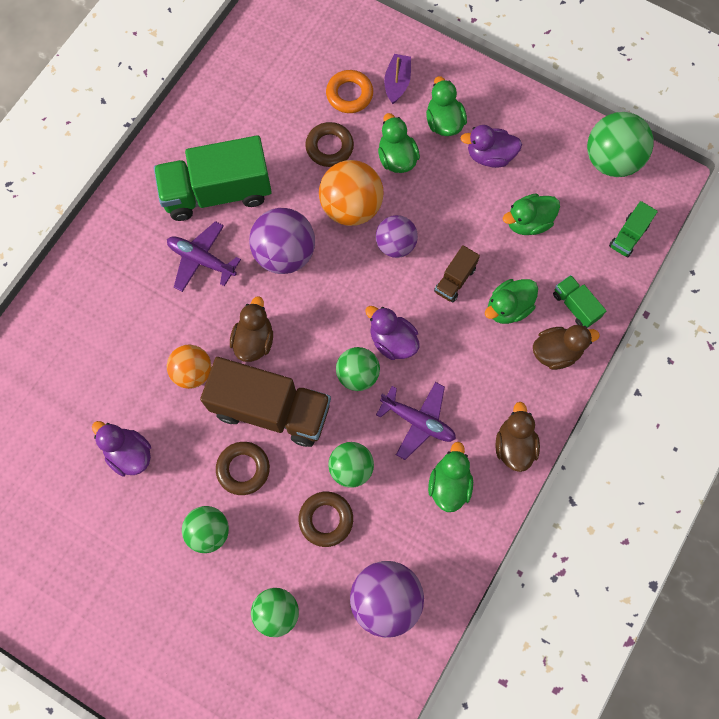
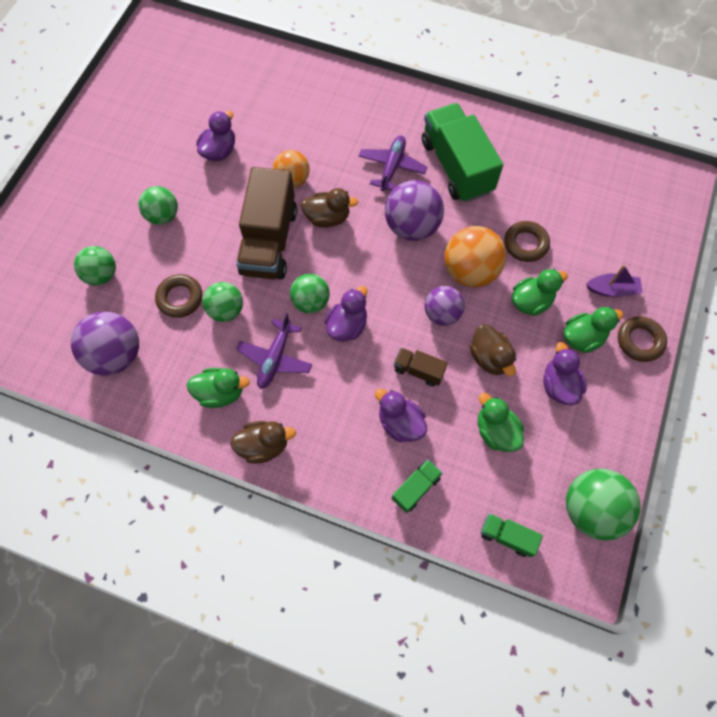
camera: 80 degrees right, 5 degrees down
brown ring [216,442,270,495] -> brown ring moved to [618,317,667,362]
orange ring [326,70,373,113] -> none
green duck [485,279,538,324] -> purple duck [375,389,427,443]
brown duck [533,325,599,370] -> brown duck moved to [470,324,516,376]

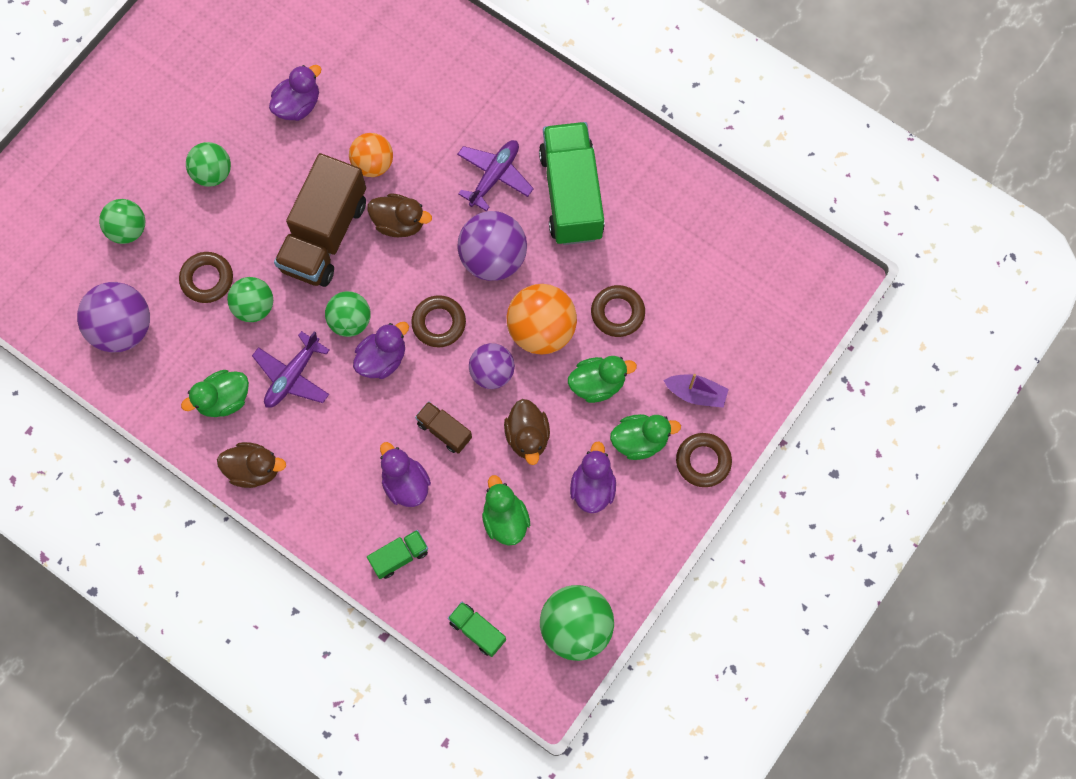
camera: 15 degrees right, 5 degrees up
green duck [186,368,250,408] -> green duck turned 135 degrees clockwise [181,370,249,417]
none -> brown ring [411,295,466,347]

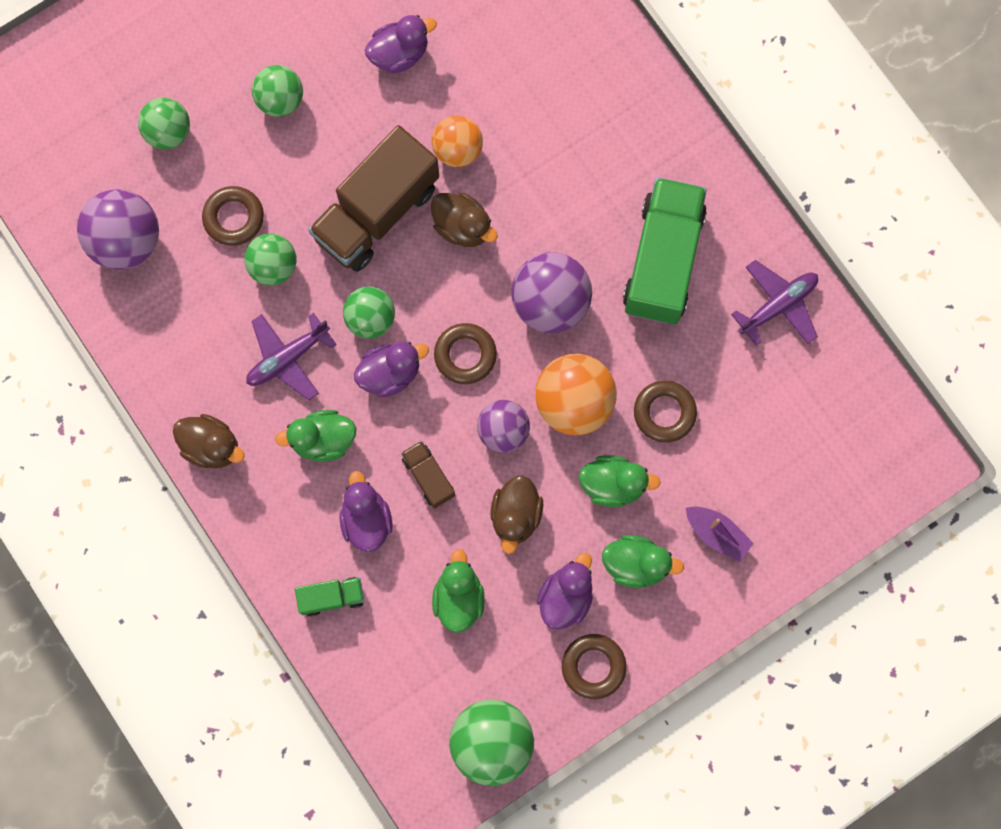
camera: 20 degrees right, 5 degrees up
green duck [181,370,249,417] -> green duck moved to [275,410,356,462]
green truck [448,602,506,657] -> none
purple plane [457,140,534,211] -> purple plane moved to [731,260,818,345]
brown ring [676,433,732,487] -> brown ring moved to [562,634,627,699]

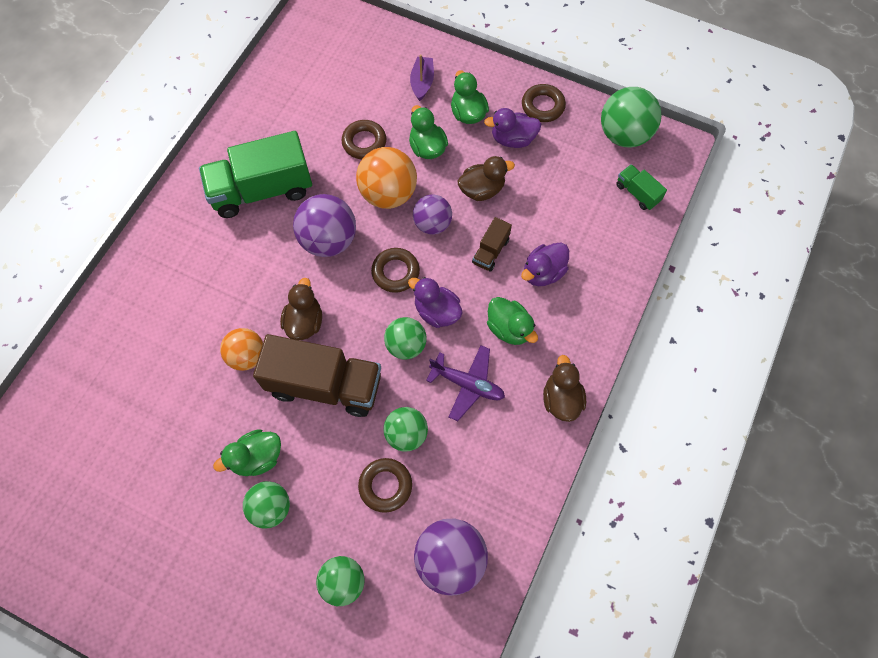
camera: 120 degrees left, 10 degrees down
green truck [295,577,364,617] -> green truck moved to [616,164,667,210]
purple duck [365,15,437,74] -> none
green duck [432,549,485,633] -> green duck moved to [213,429,281,476]
purple plane [731,260,818,345] -> none

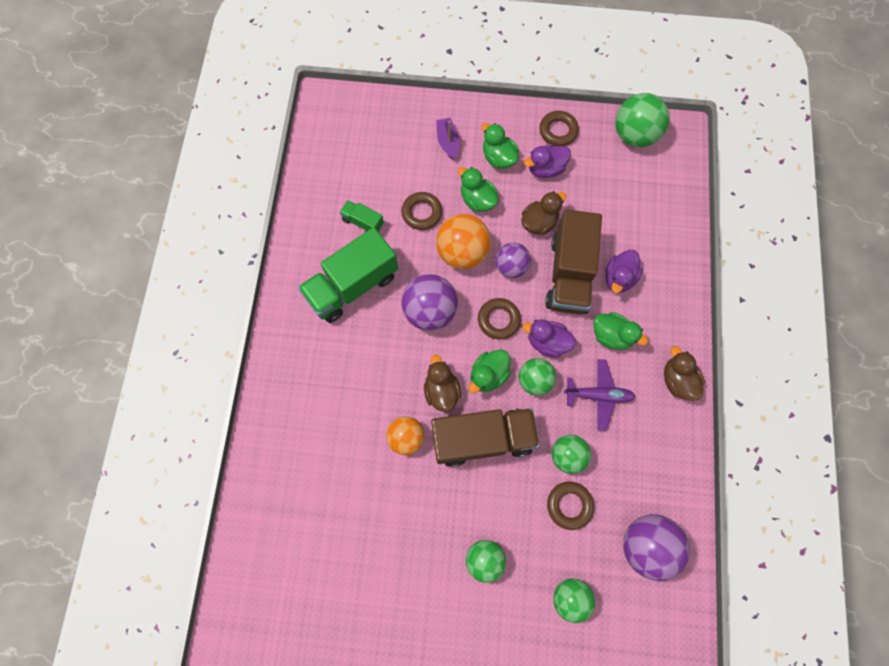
camera: 20 degrees left, 5 degrees up
green duck [213,429,281,476] -> green duck moved to [468,350,511,393]
brown truck [472,217,512,271] -> brown truck [545,209,602,315], size x2.16
green truck [616,164,667,210] -> green truck moved to [339,200,384,232]

